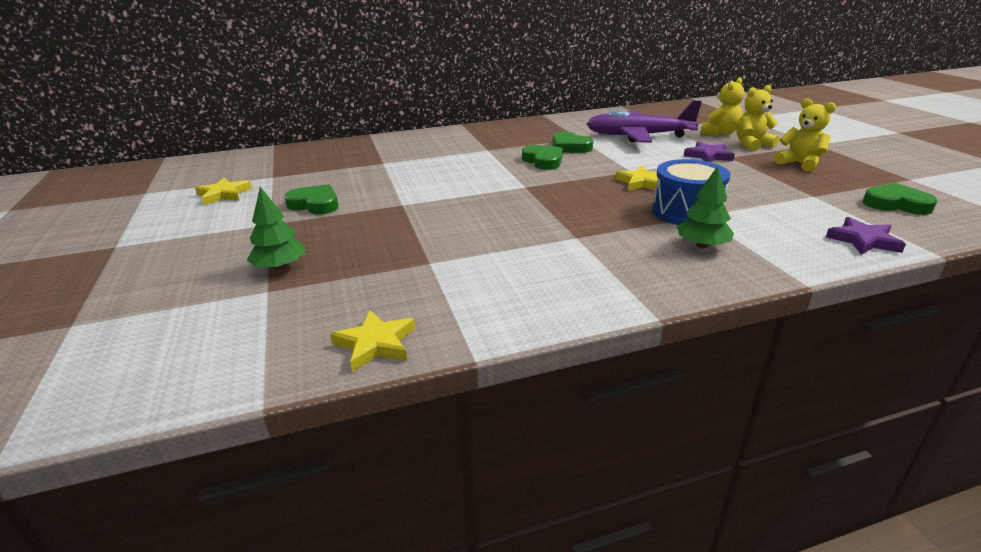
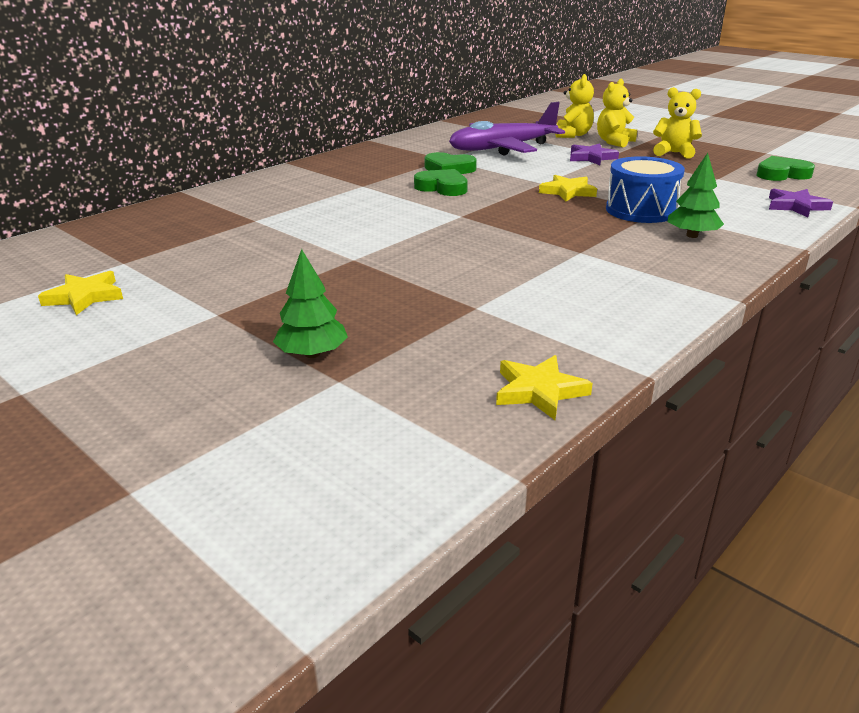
camera: 30 degrees left, 0 degrees up
green heart [284,184,339,215] -> none

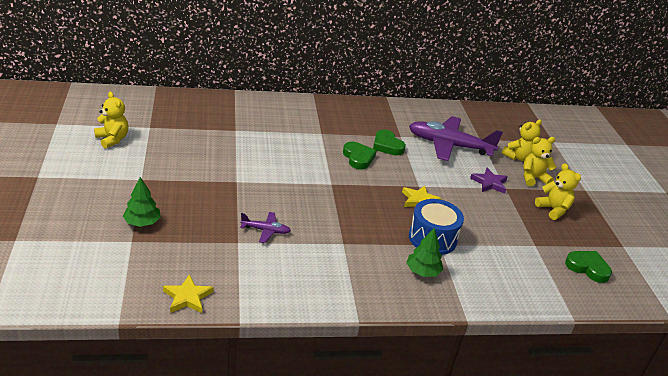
camera: 35 degrees right, 5 degrees up
yellow star [38,271,123,315] -> yellow teddy bear [94,92,128,149]
purple star [769,189,833,217] -> none
none -> purple plane [240,212,291,243]

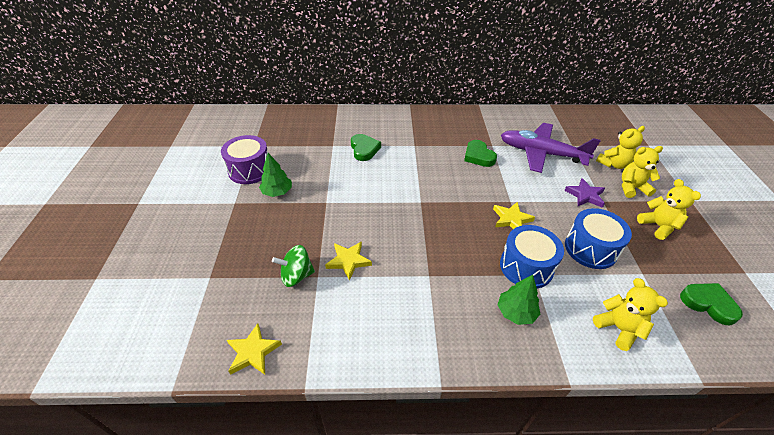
camera: 10 degrees right, 10 degrees up
yellow teddy bear [94,92,128,149] -> yellow teddy bear moved to [593,278,668,351]
green tree [123,177,161,227] -> green tree moved to [259,153,292,197]
purple plane [240,212,291,243] -> yellow star [325,241,372,281]
green heart [343,142,376,169] -> green heart moved to [351,134,381,161]
none -> purple drum [221,135,268,184]
none -> green spinning top [272,245,315,287]
none -> blue drum [565,208,632,269]

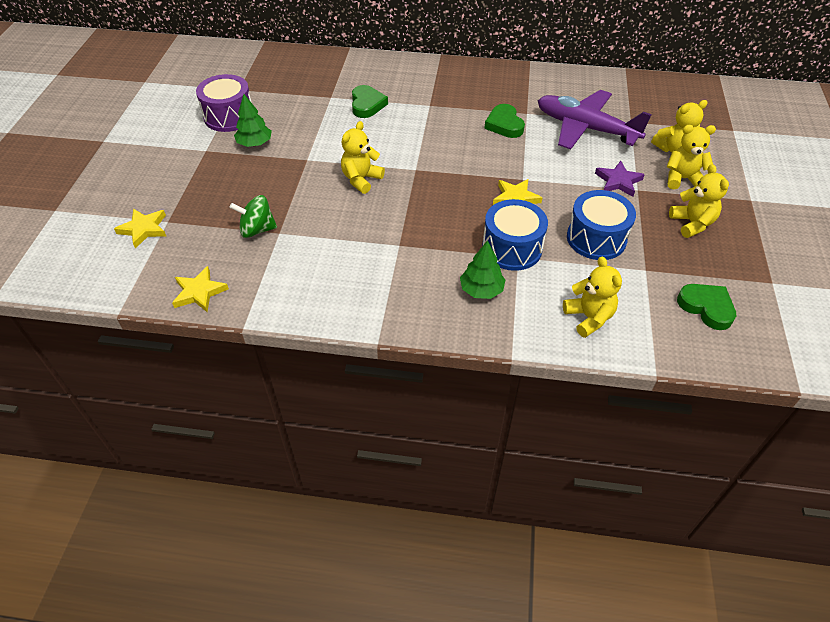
camera: 10 degrees right, 5 degrees up
yellow star [325,241,372,281] -> yellow star moved to [114,209,167,249]
none -> yellow teddy bear [341,121,385,194]

